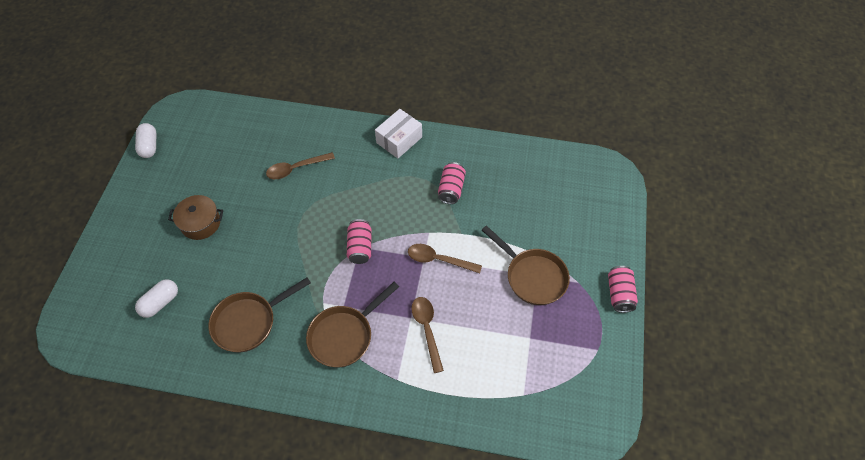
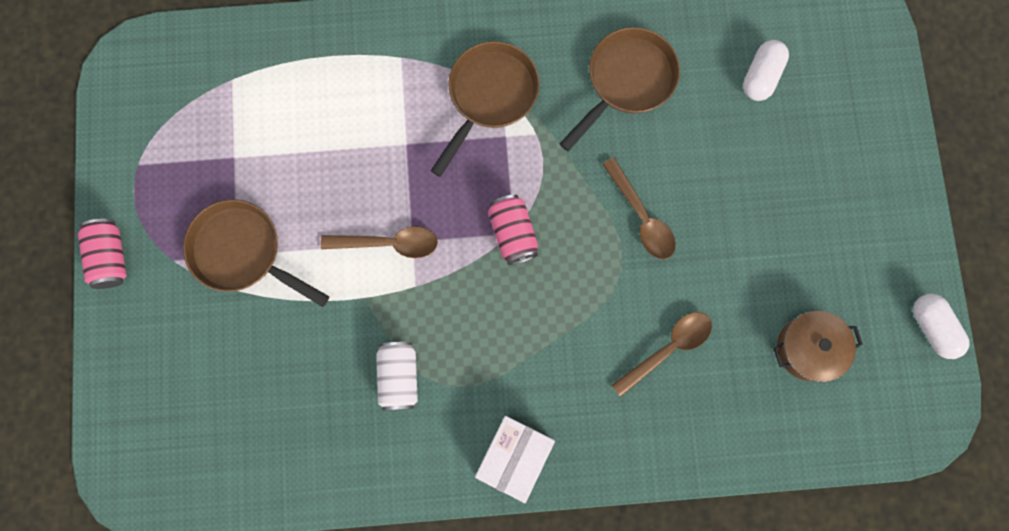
camera: 165 degrees right, 20 degrees up
brown pot [168,195,223,240] -> brown pot moved to [774,311,863,382]
brown spoon [411,297,444,373] -> brown spoon moved to [602,158,676,259]
pink can [438,162,466,204] -> white can [376,342,418,411]

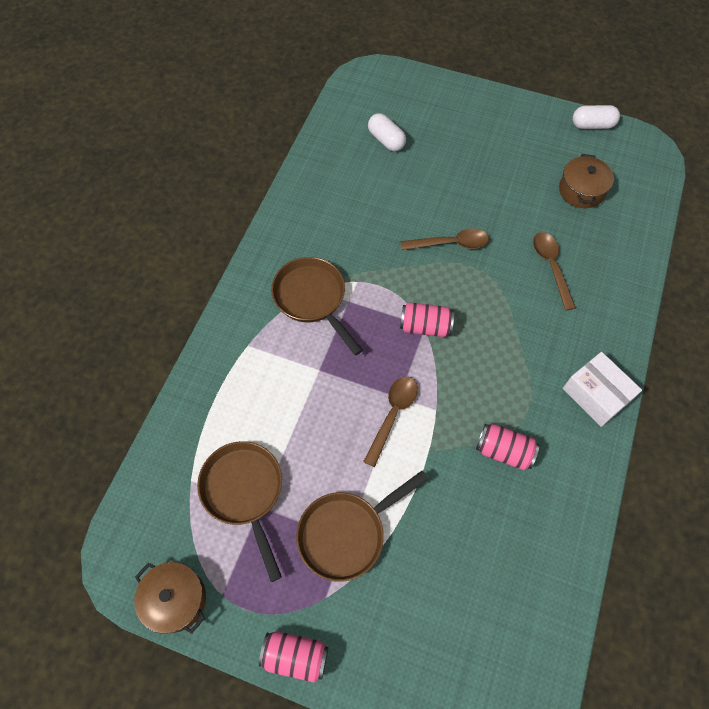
camera: 65 degrees left, 15 degrees down
white can [376,342,418,411] -> pink can [476,424,539,470]
brown pan [560,27,680,151] -> brown pan moved to [197,441,282,582]
none -> brown pot [134,562,206,634]

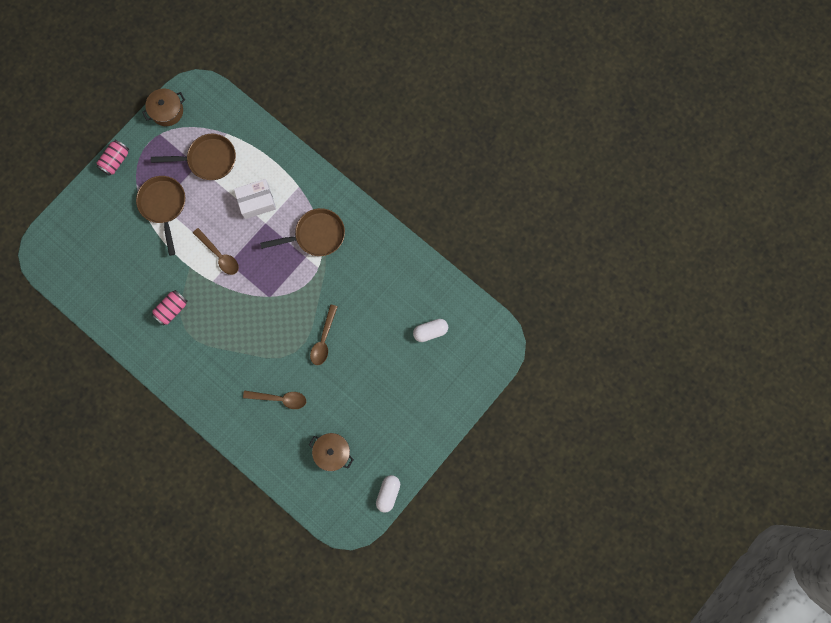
camera: 110 degrees right, 15 degrees up
pink can [400,302,454,337] -> none
white box [563,352,642,427] -> white box moved to [234,179,276,219]

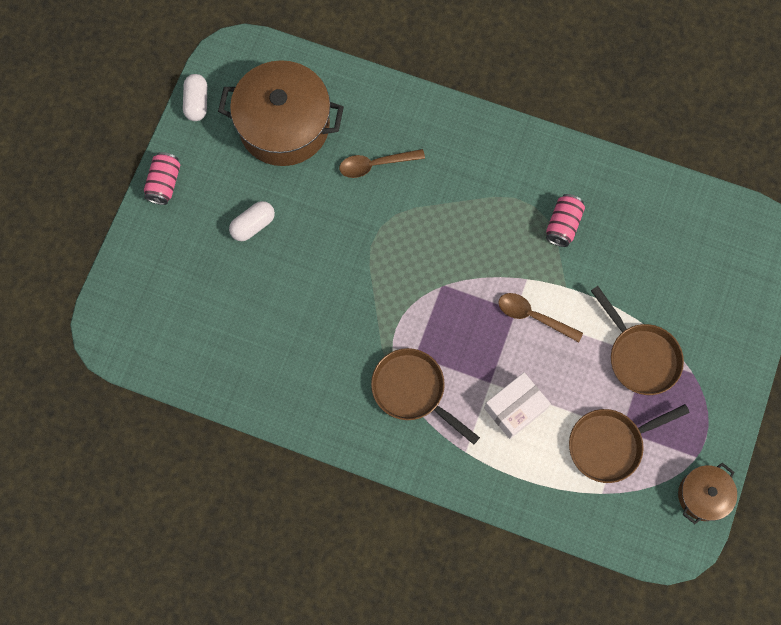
camera: 160 degrees right, 5 degrees down
pink can [97,139,129,176] -> pink can moved to [144,152,180,205]
brown pan [260,208,345,256] -> brown pan turned 75 degrees clockwise [371,348,480,444]
brown pot [309,433,354,471] -> brown pot [218,60,344,166], size x1.95
brown spoon [310,304,338,365] -> none
white capsule [413,319,448,342] -> white capsule moved to [229,201,275,241]

